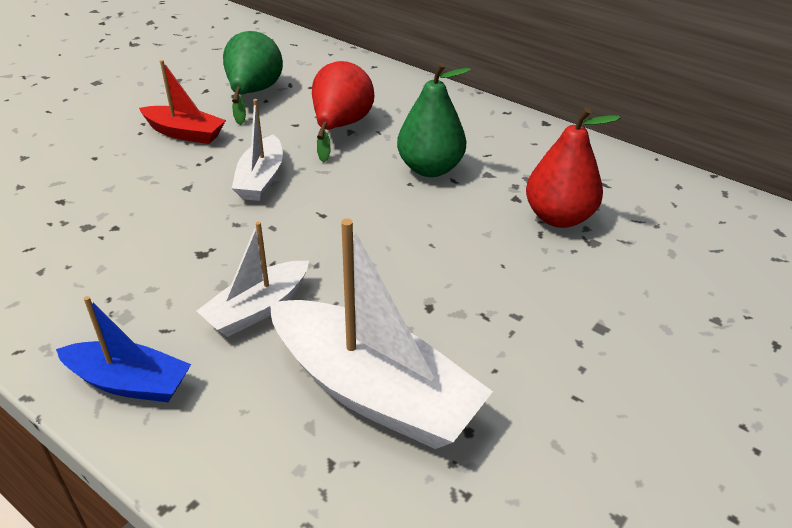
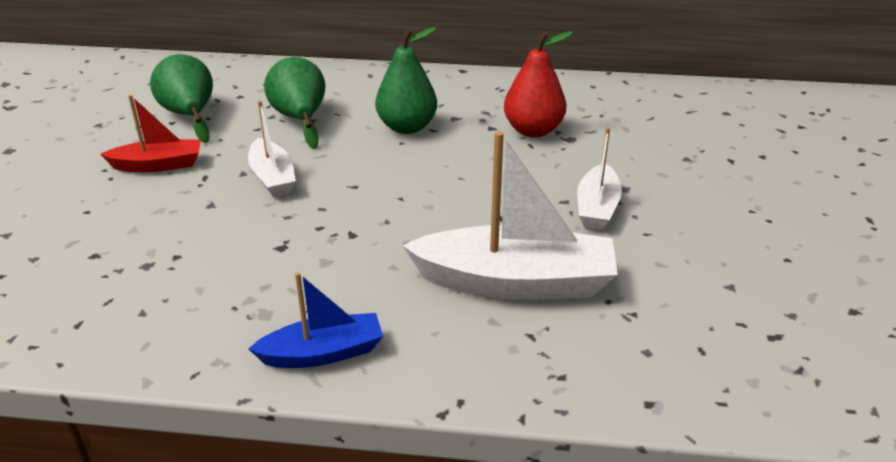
camera: 30 degrees left, 5 degrees down
white boat [197,221,309,337] -> white boat moved to [577,127,622,230]
red pear [312,61,375,163] -> green pear [264,57,325,149]

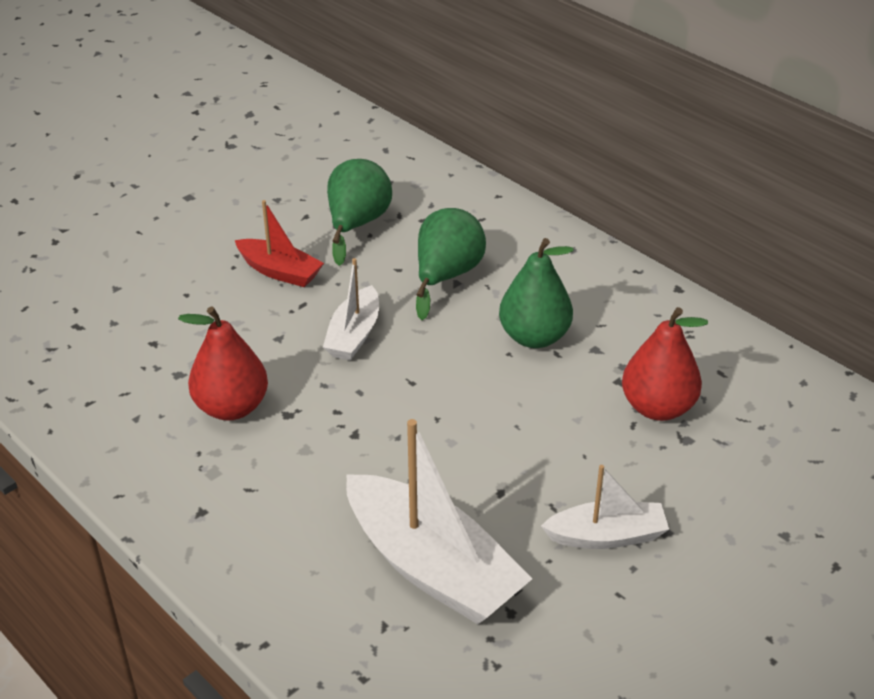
camera: 40 degrees right, 5 degrees up
blue boat [248,272,383,368] -> none
white boat [577,127,622,230] -> white boat turned 150 degrees counterclockwise [541,465,669,549]
none -> red pear [178,307,268,420]

